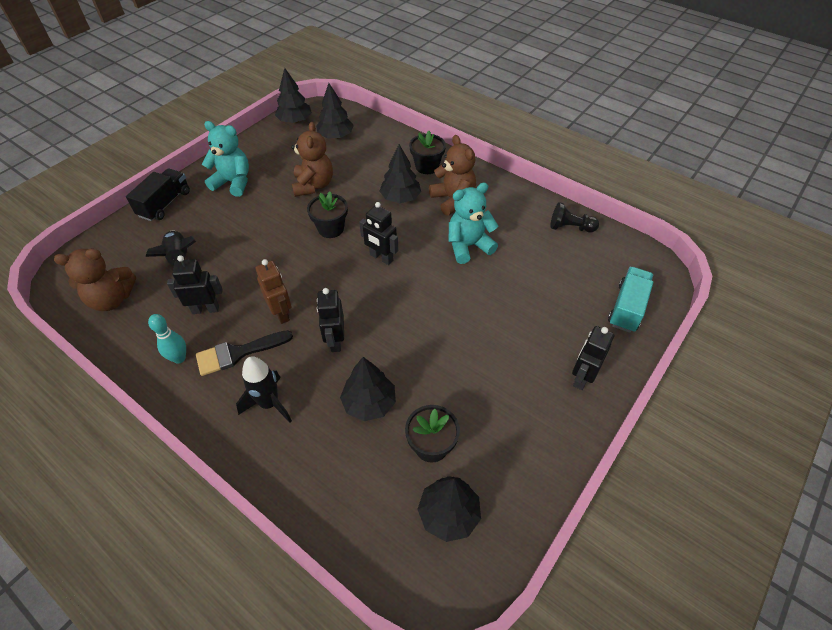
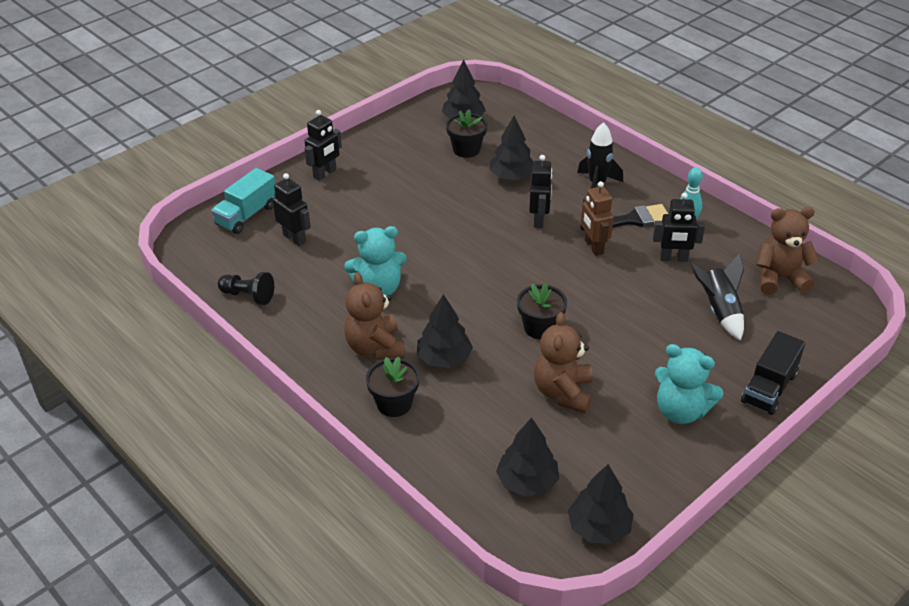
camera: 170 degrees left, 10 degrees down
black robot [359,202,398,265] -> black robot moved to [273,173,311,246]

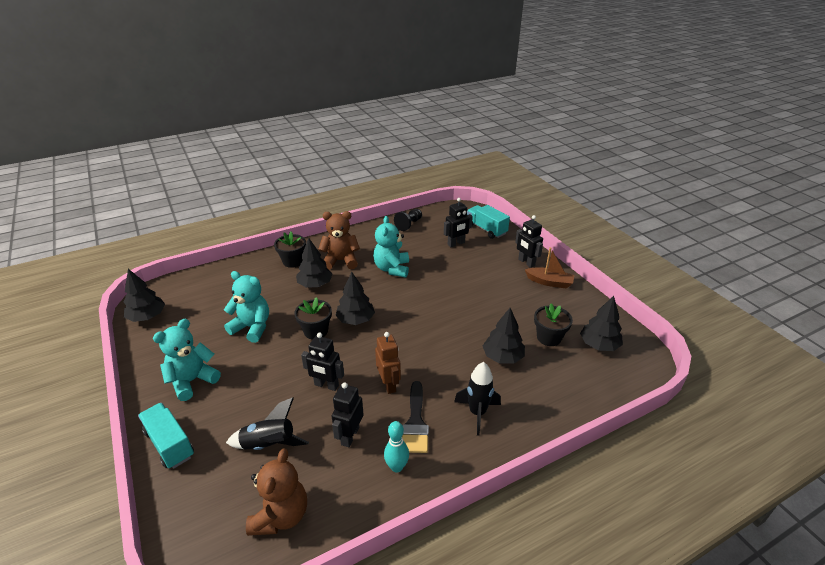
camera: 105 degrees right, 5 degrees down
black tree [496,417,559,497] -> black tree moved to [335,272,375,325]
black robot [529,155,552,228] -> black robot moved to [301,332,344,391]
brown teddy bear [534,312,593,413] -> turquoise teddy bear [224,271,269,343]
brown robot [581,181,614,256] -> brown robot turned 75 degrees clockwise [375,332,401,394]
black truck [741,331,805,415] -> turquoise truck [138,403,194,469]
none -> brown boat [525,247,575,289]

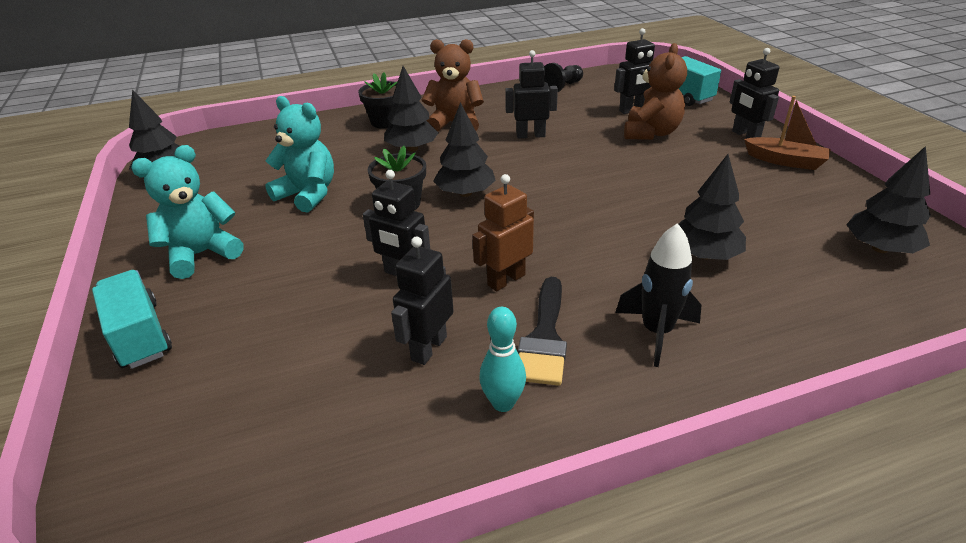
camera: 10 degrees right, 0 degrees up
black rocket [226,397,309,450] -> none
brown teddy bear [246,449,307,536] -> brown teddy bear moved to [624,43,687,140]
turquoise teddy bear [373,216,409,278] -> black robot [505,50,558,138]
brown robot [375,332,401,394] -> brown robot turned 120 degrees counterclockwise [472,174,534,292]
black flower pot [534,303,573,346] -> none

